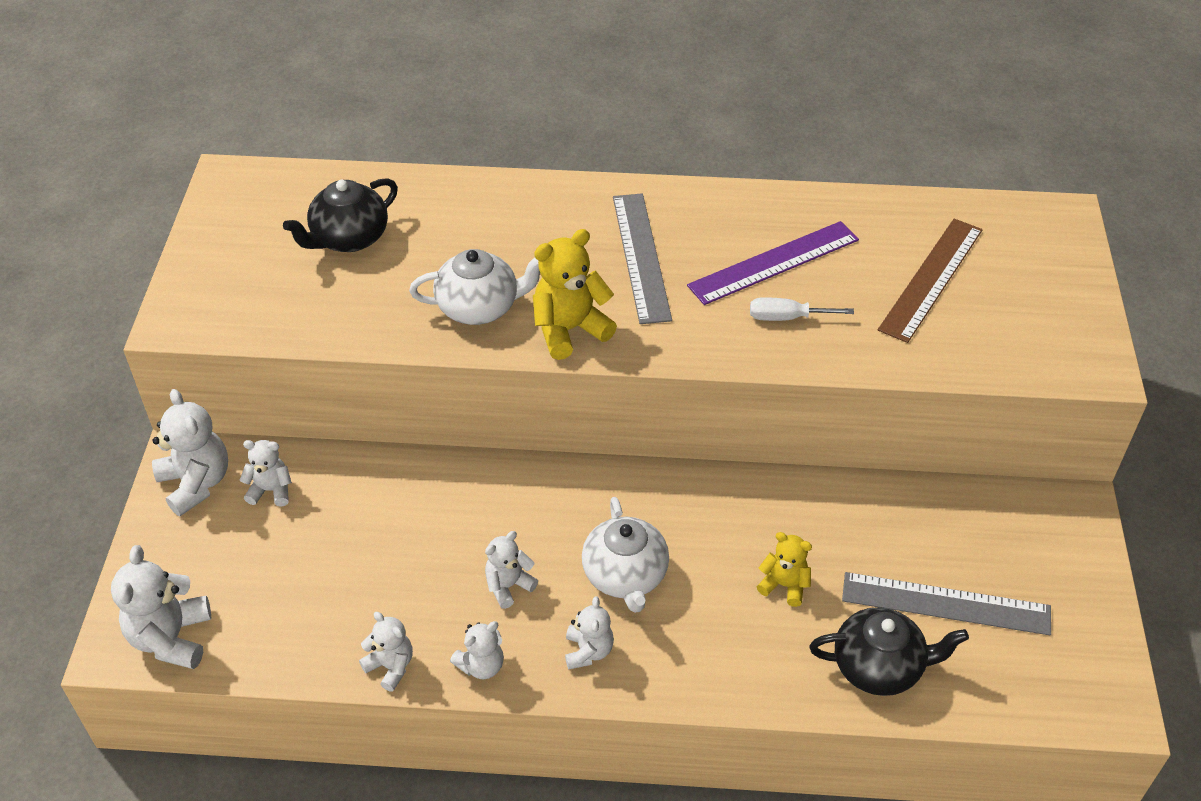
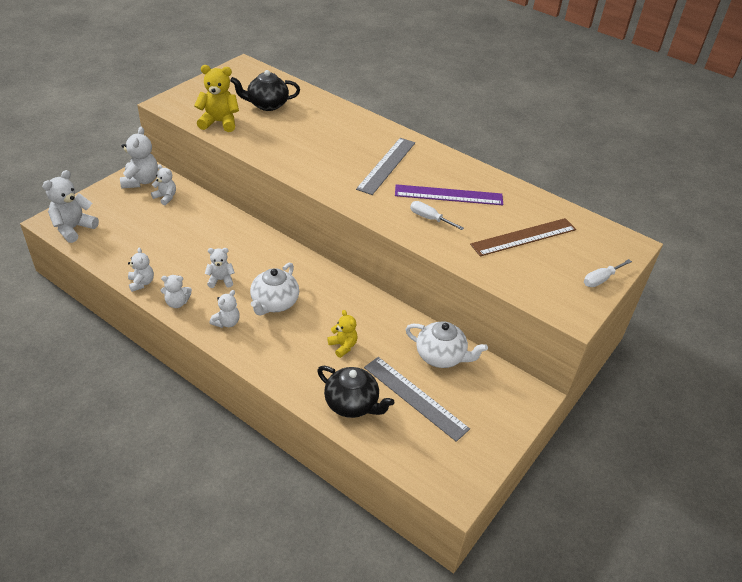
camera: 30 degrees right, 5 degrees down
white teapot [409,249,540,325] -> white teapot moved to [406,321,488,368]
yellow teddy bear [533,229,617,360] -> yellow teddy bear moved to [194,65,239,132]
none -> white screwdriver [584,259,632,287]

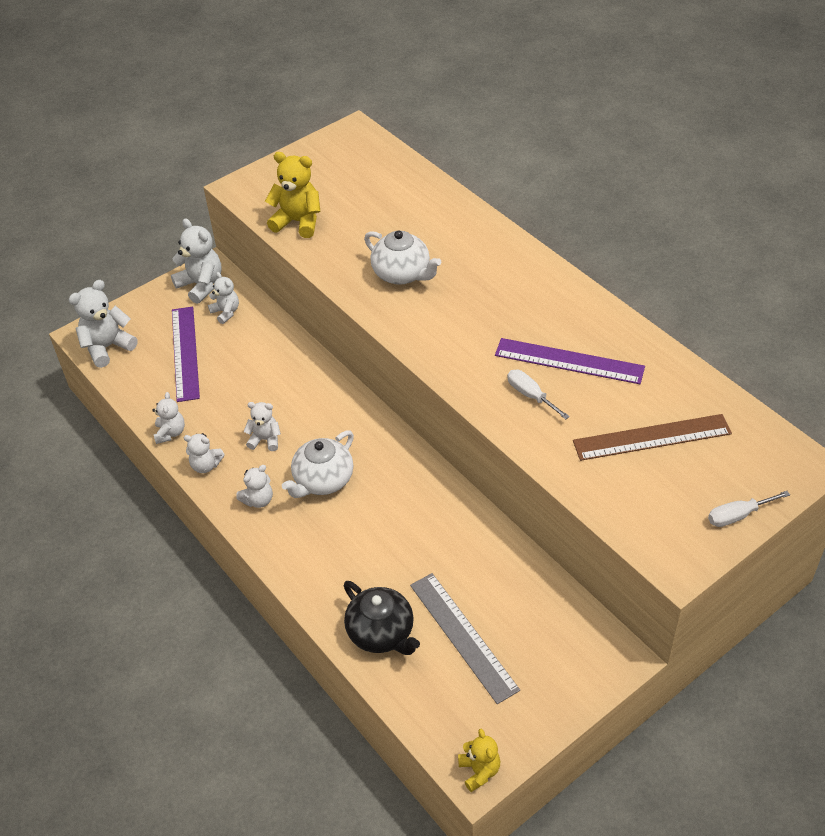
camera: 20 degrees right, 5 degrees up
white teddy bear [120,127,158,188] -> white teddy bear turned 60 degrees counterclockwise [171,218,221,304]
black teapot [230,70,300,111] -> none
yellow teddy bear [327,310,358,358] -> yellow teddy bear moved to [458,729,500,792]
grey ruler [356,138,415,195] -> none
white teapot [406,321,488,368] -> white teapot moved to [364,230,441,285]
none -> purple ruler [172,306,200,402]

